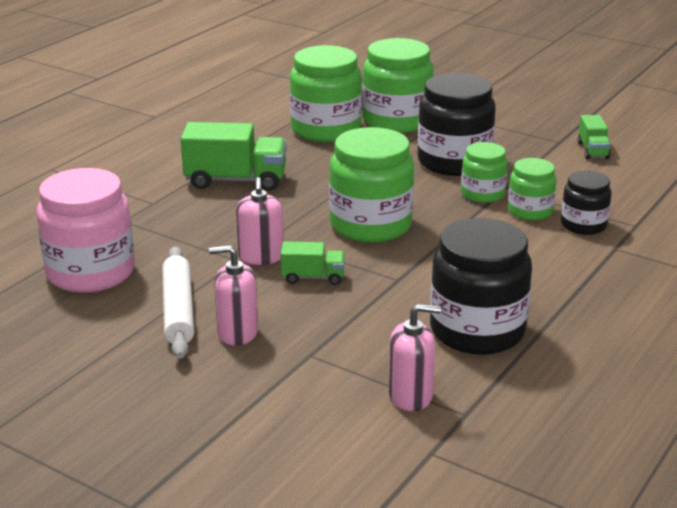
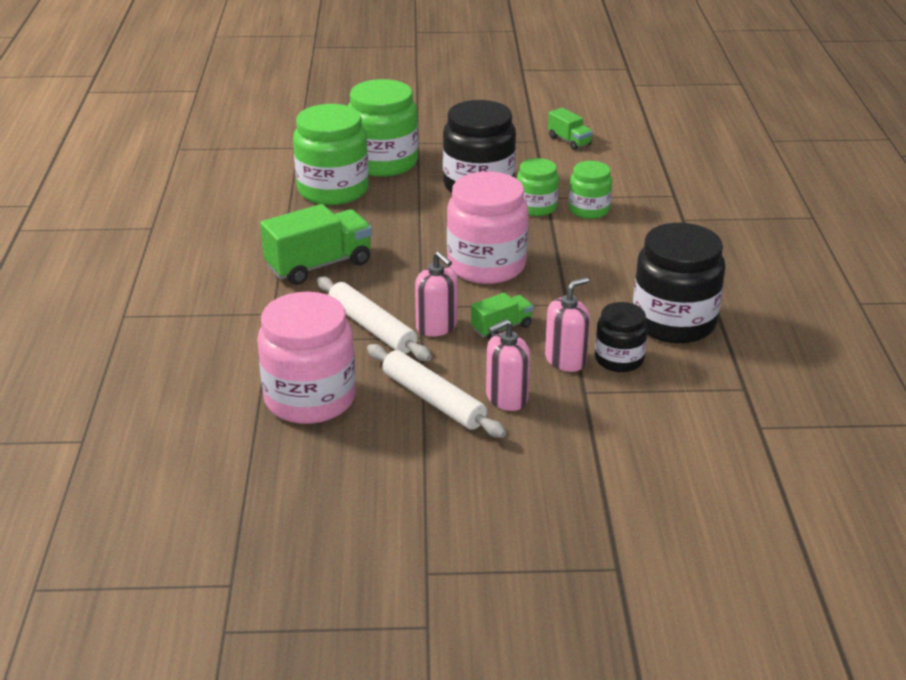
camera: 35 degrees left, 5 degrees up
green jar [329,127,414,243] -> pink jar [447,171,528,284]
pink soap dispenser [389,304,441,411] -> pink soap dispenser moved to [545,277,590,372]
black jar [561,170,612,235] -> black jar moved to [595,302,648,372]
none -> white rolling pin [317,277,432,361]

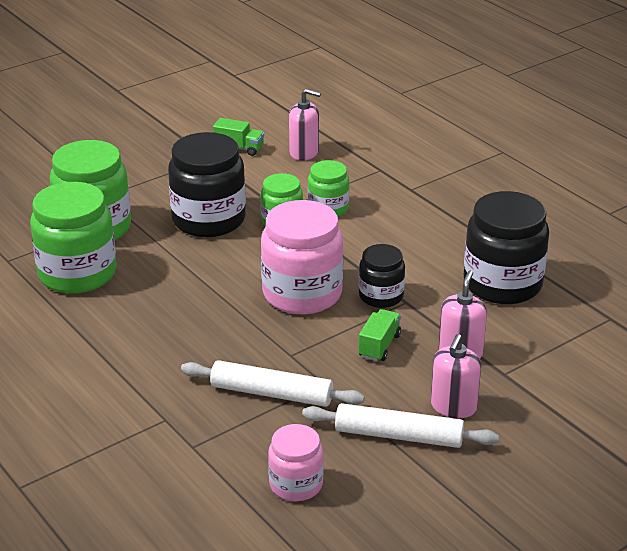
camera: 35 degrees left, 0 degrees up
pink jar [257,292,356,424] -> pink jar [268,424,324,501], size x0.56
green truck [260,204,372,285] -> none
pink soap dispenser [415,251,458,337] -> pink soap dispenser moved to [289,89,321,161]
black jar [595,302,648,372] -> black jar moved to [359,244,405,308]

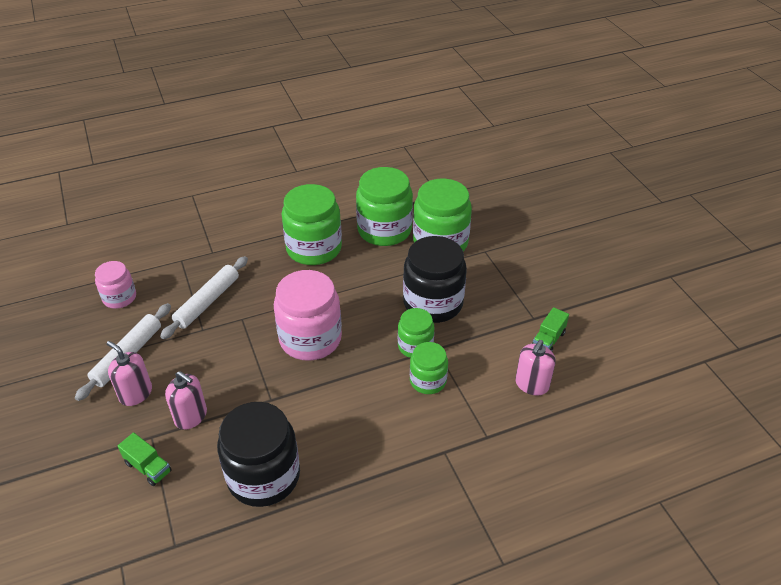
camera: 105 degrees right, 10 degrees up
green truck [358,309,401,361] -> green truck moved to [118,432,172,486]
black jar [359,244,405,308] -> none
none -> green jar [282,184,342,265]

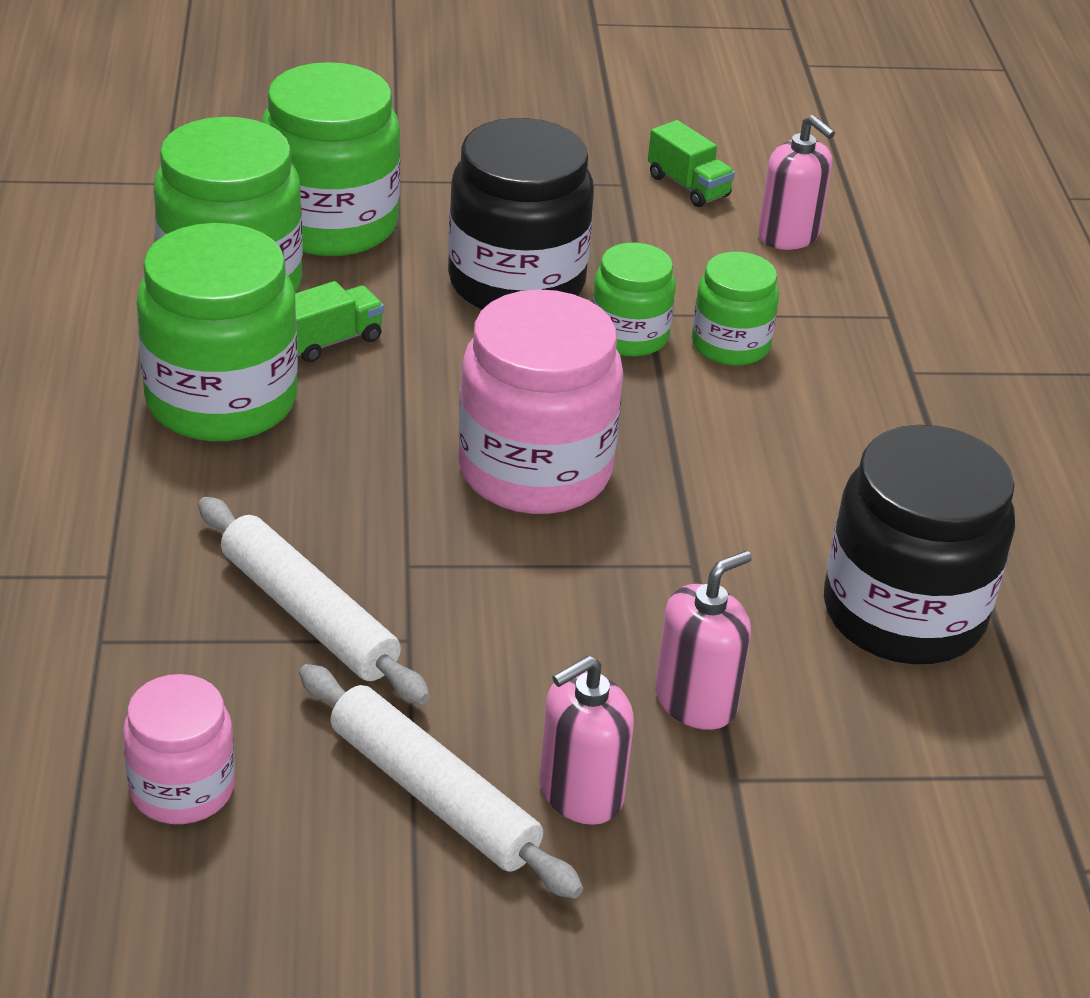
camera: 75 degrees left, 5 degrees down
green truck [118,432,172,486] -> green truck moved to [295,281,384,363]

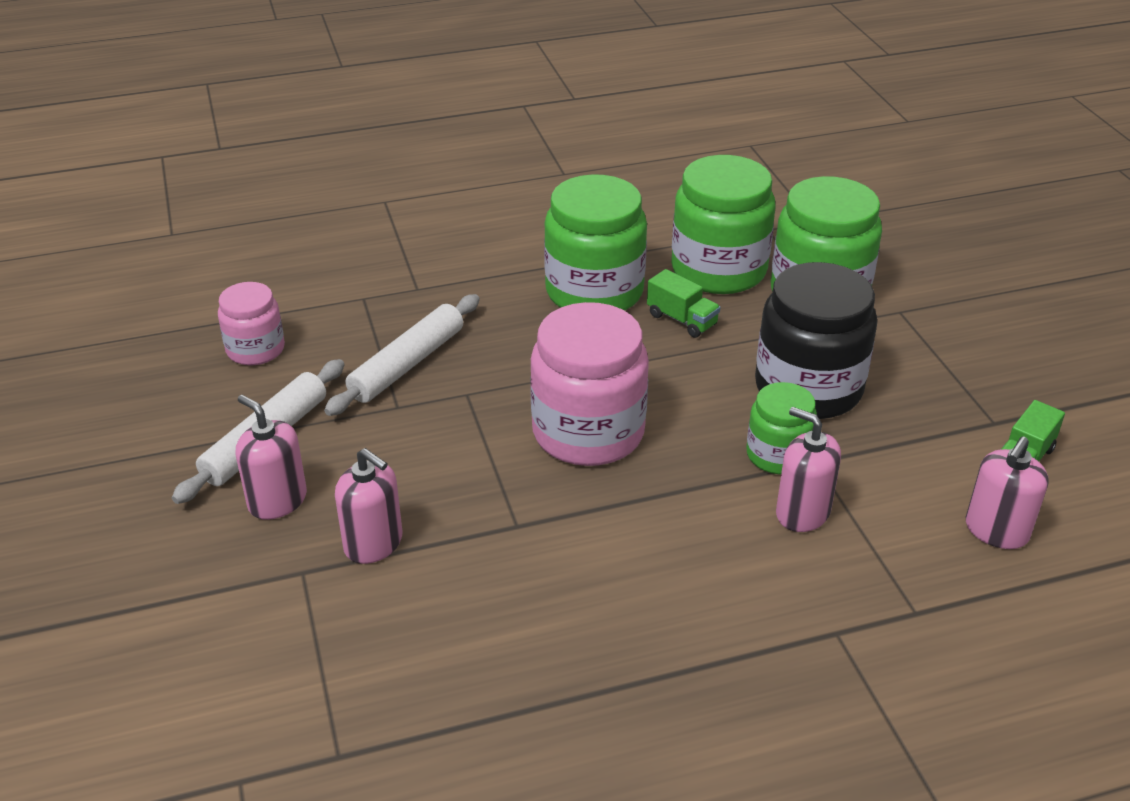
camera: 80 degrees right, 0 degrees up
green jar [692,252,779,366] -> pink soap dispenser [776,407,841,532]
black jar [824,425,1015,664] -> none

